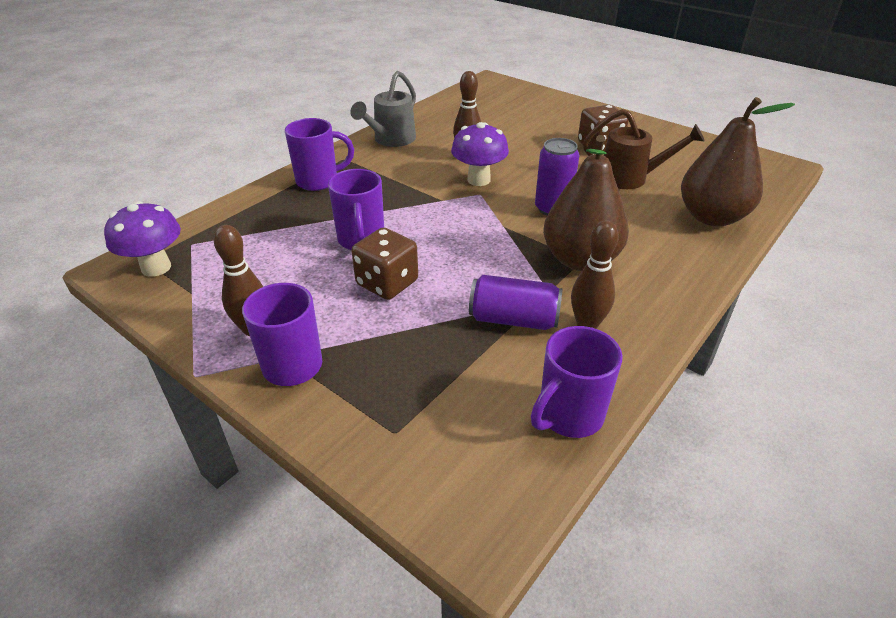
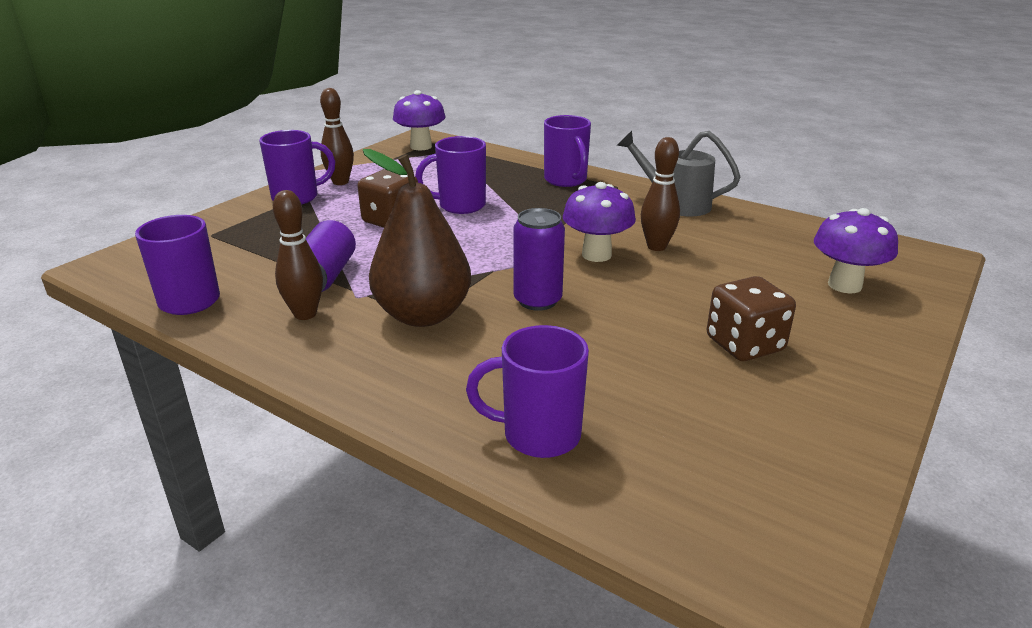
camera: 85 degrees right, 10 degrees down
brown watering can [583,109,705,189] -> none
brown pear [681,97,795,227] -> purple mug [466,325,589,458]
none -> purple mushroom [814,208,898,294]

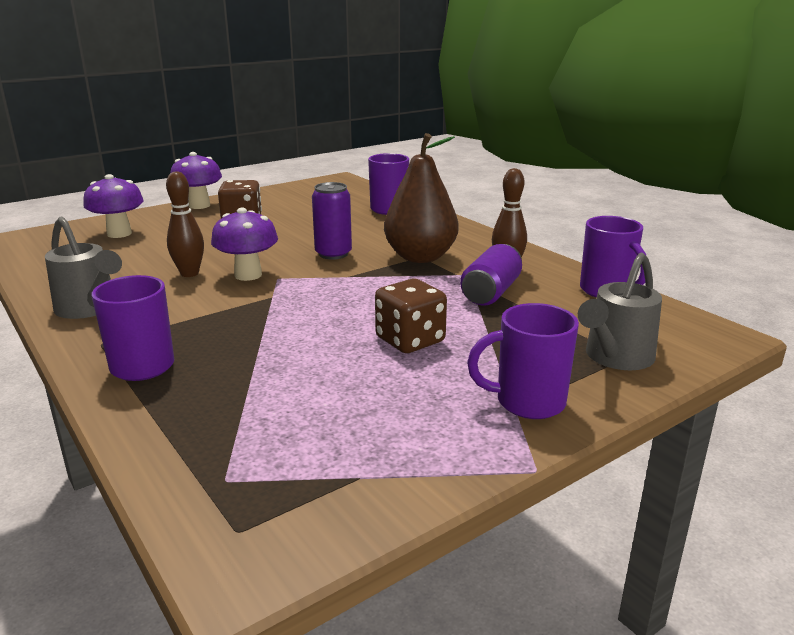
camera: 160 degrees left, 5 degrees down
brown bowling pin [320,88,354,185] -> none
purple mushroom [393,90,446,150] -> purple mushroom moved to [170,152,222,209]
purple mug [415,136,486,214] -> none
none -> grey watering can [578,253,662,370]

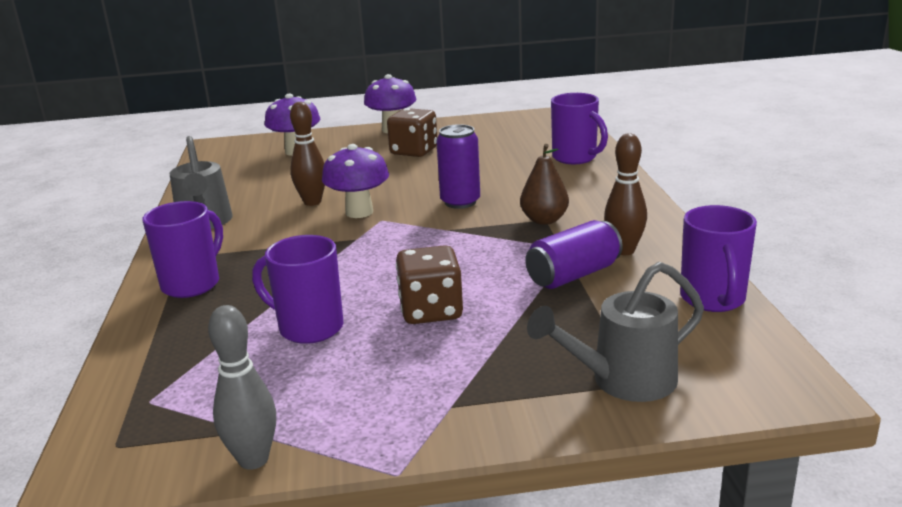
camera: 30 degrees right, 0 degrees up
brown pear [384,133,458,263] -> brown pear [520,144,569,225], size x0.58
purple mug [467,303,579,419] -> purple mug moved to [252,235,343,344]
none -> grey bowling pin [208,305,276,470]

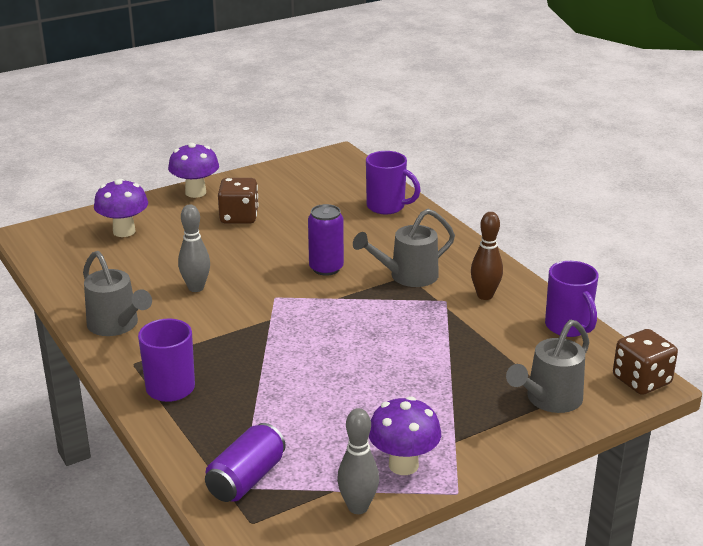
camera: 25 degrees left, 5 degrees up
purple mug [252,235,343,344] -> none
brown bowling pin [290,102,325,206] -> grey bowling pin [178,204,210,292]
purple mushroom [322,144,389,218] -> purple mushroom moved to [369,396,441,475]
brown dice [396,245,463,324] -> brown dice moved to [613,329,678,395]
brown pear [520,144,569,225] -> grey watering can [353,209,455,287]
purple can [525,220,623,289] -> purple can moved to [205,423,286,502]

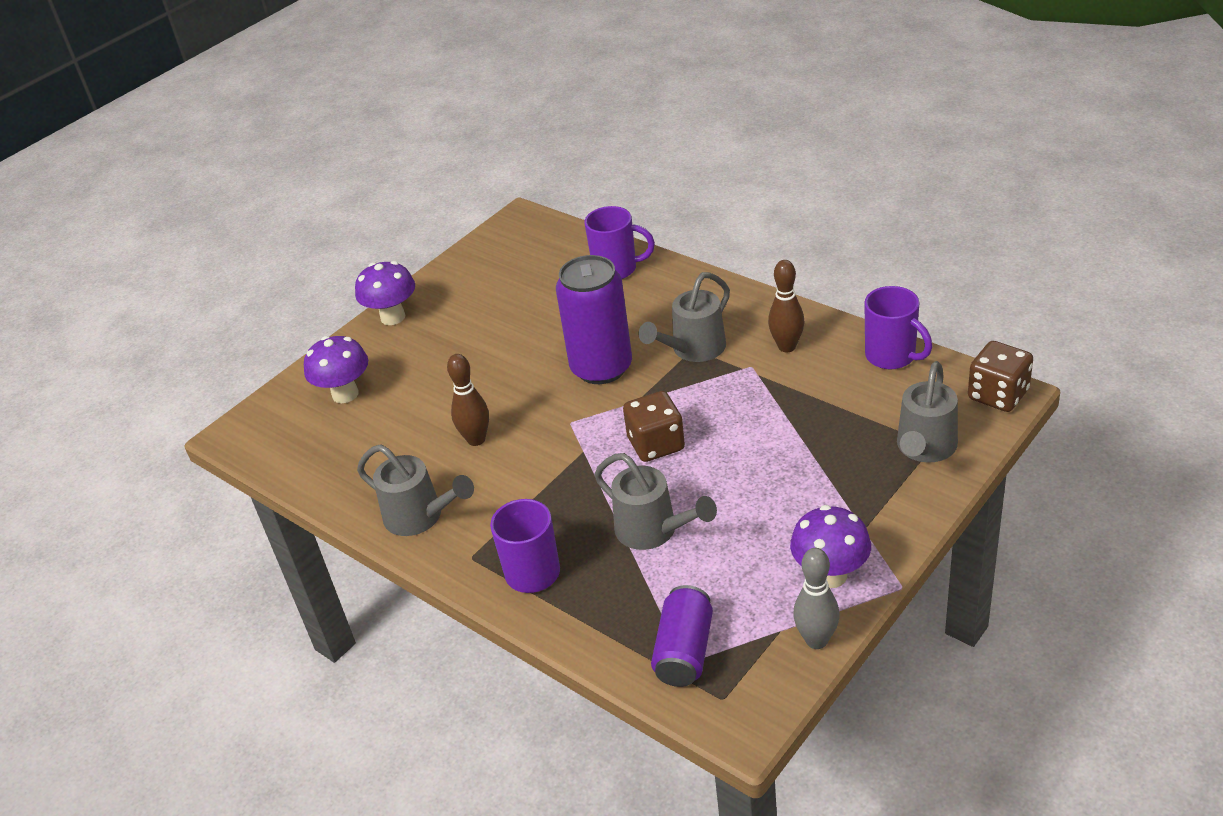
camera: 15 degrees left, 10 degrees up
grey bowling pin [178,204,210,292] -> brown bowling pin [447,354,489,446]
brown dice [218,178,259,224] -> brown dice moved to [623,391,685,462]
purple can [308,204,344,276] -> purple can [556,255,632,384], size x1.60
none -> grey watering can [594,453,717,550]

